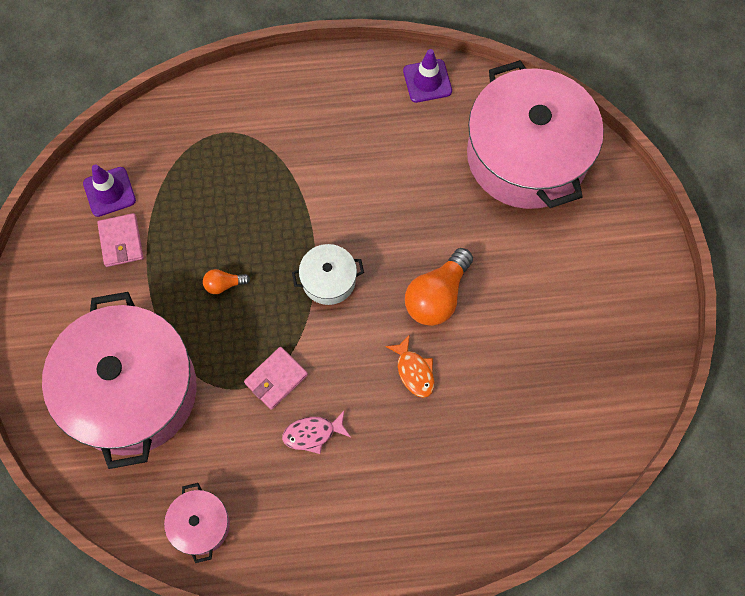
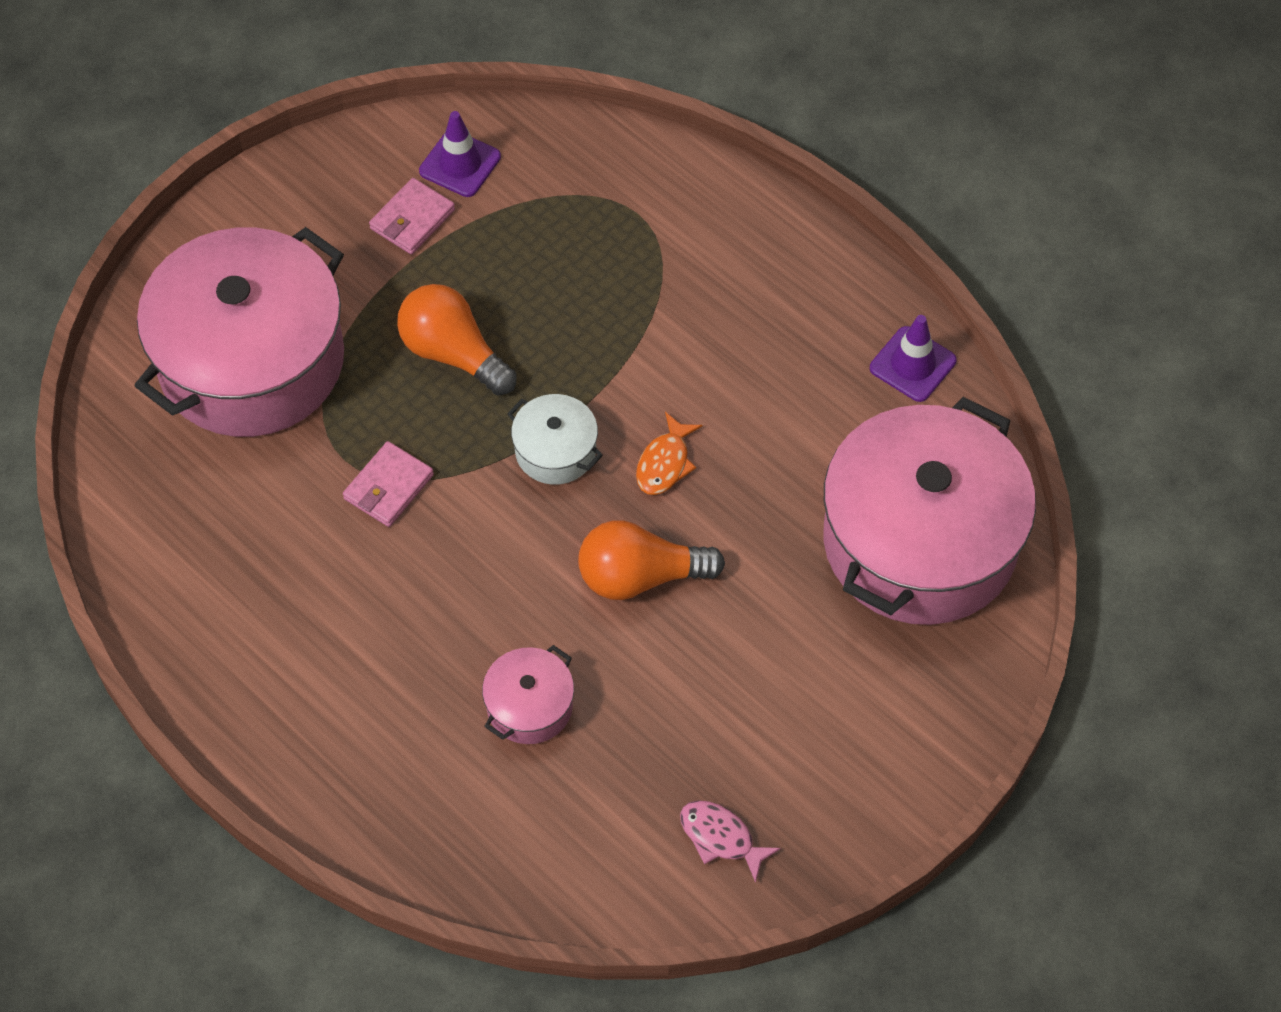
camera: 50 degrees right, 10 degrees down
pink pot [164,483,230,563] -> pink pot moved to [482,645,574,744]
orange light bulb [203,269,250,294] -> orange light bulb [397,284,517,395], size x2.05
pink wallet [244,347,308,410] -> pink wallet turned 60 degrees counterclockwise [343,441,434,527]
pink fish [282,411,351,454] -> pink fish moved to [680,800,781,883]
orange fish [385,334,434,398] -> orange fish moved to [636,412,703,495]

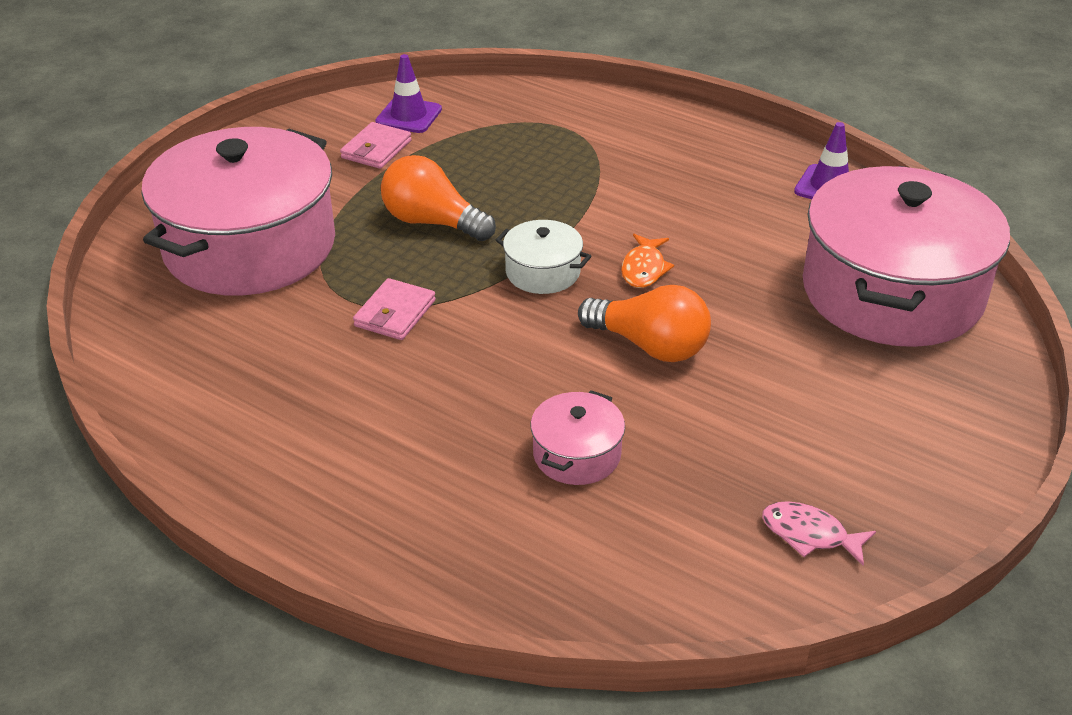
camera: 10 degrees left, 20 degrees down
orange light bulb [578,520,725,600] -> orange light bulb turned 135 degrees counterclockwise [578,285,711,362]

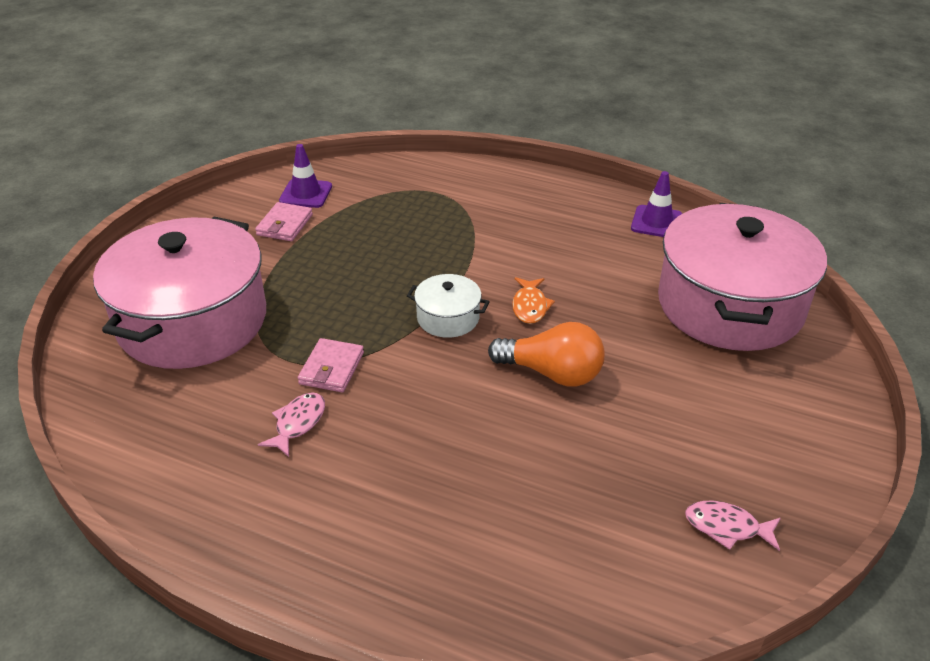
camera: 10 degrees left, 0 degrees up
orange light bulb [381,155,496,241] -> none
pink pot [530,390,625,485] -> none
none -> pink fish [258,392,325,457]

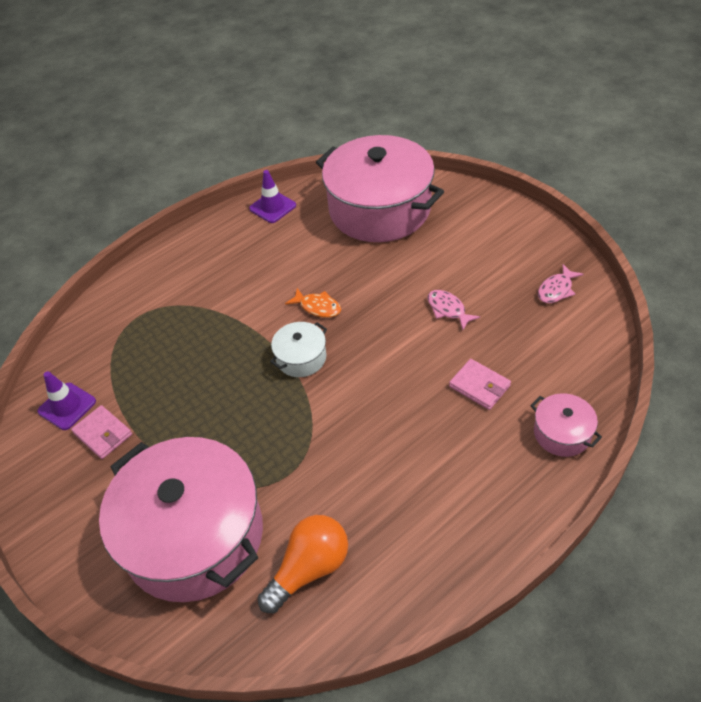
camera: 60 degrees left, 10 degrees up
pink fish [258,392,325,457] -> pink fish moved to [427,290,480,330]
pink wallet [298,338,364,392] -> pink wallet moved to [449,359,511,410]
orange light bulb [488,322,605,387] -> orange light bulb moved to [258,515,348,613]
none -> pink pot [530,393,602,457]

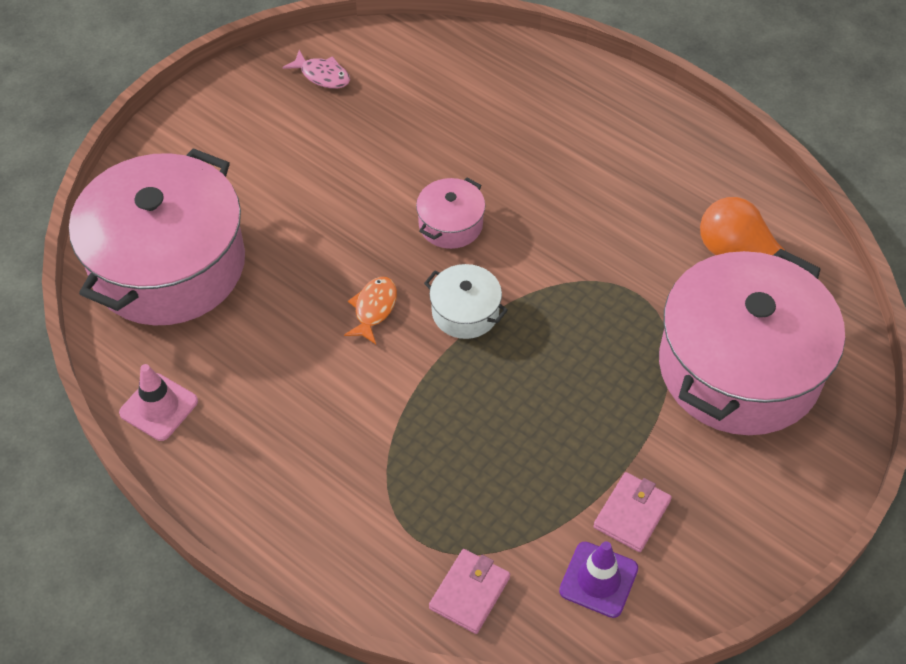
camera: 105 degrees left, 5 degrees up
purple traffic cone [249,170,296,223] -> pink traffic cone [119,364,198,441]
pink fish [427,290,480,330] -> none
pink wallet [449,359,511,410] -> pink wallet moved to [429,549,510,634]
pink pot [530,393,602,457] -> pink pot moved to [416,178,485,249]

